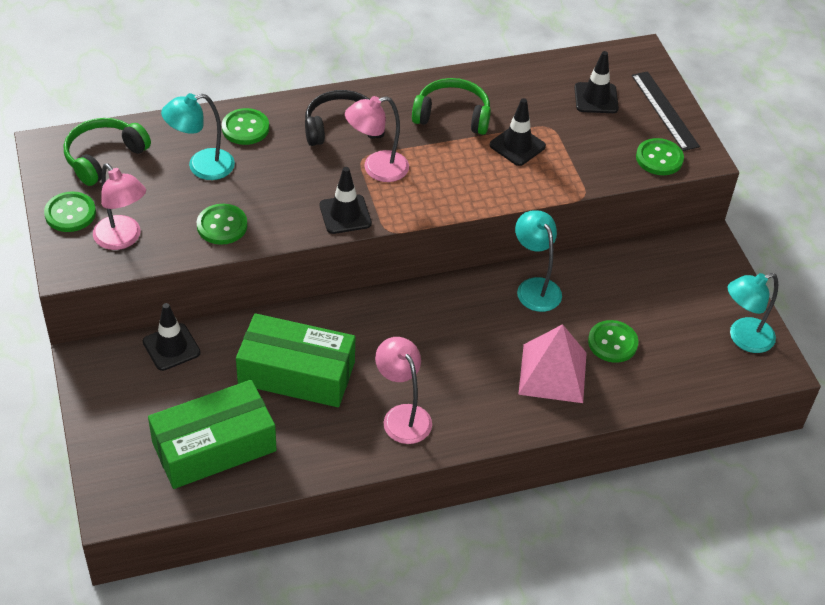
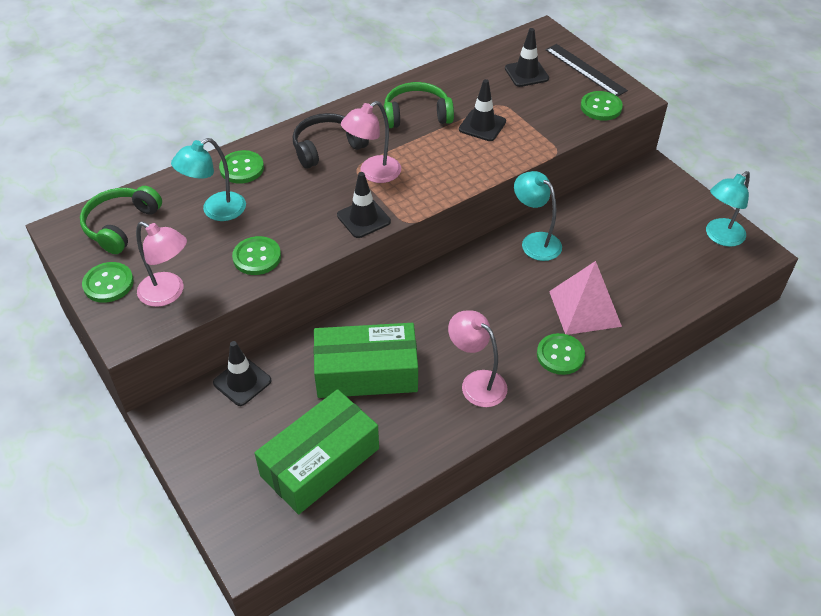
camera: 15 degrees left, 0 degrees up
green button [588,320,638,363] -> green button moved to [537,333,585,375]

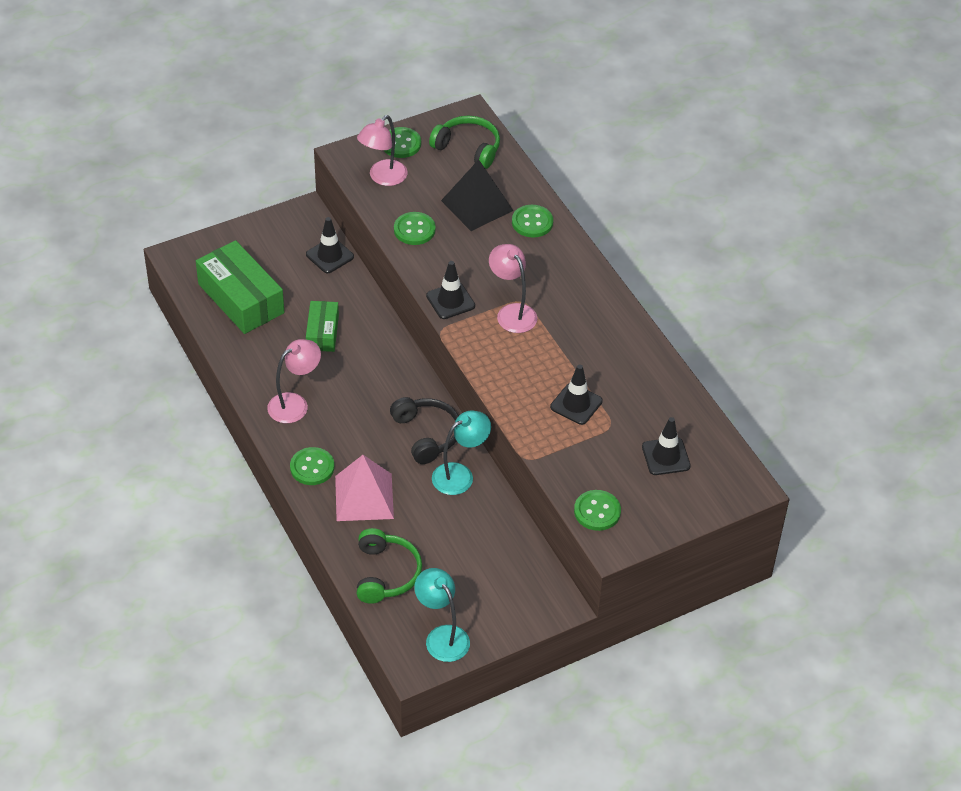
camera: 95 degrees right, 0 degrees up
turquoise lamp [171,138,246,221] -> black pyramid [441,160,514,231]
black headphones [293,113,369,168] -> black headphones moved to [390,397,459,464]
green box [314,323,418,398] -> green box [306,301,339,352], size x0.57
green headphones [384,82,454,128] -> green headphones moved to [357,528,422,604]
black ruler [545,44,628,97] -> none

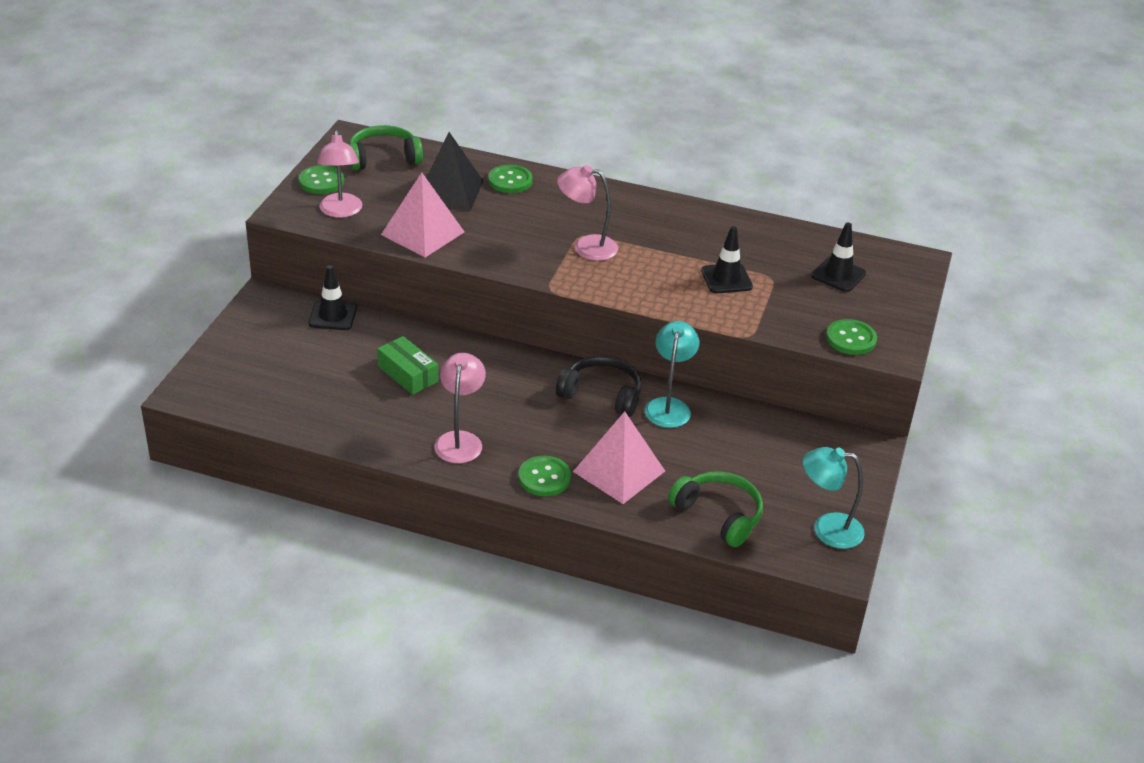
camera: 45 degrees left, 10 degrees down
green box [196,240,284,334] -> none
green button [394,212,436,245] -> pink pyramid [381,172,464,257]
black traffic cone [426,261,475,319] -> none

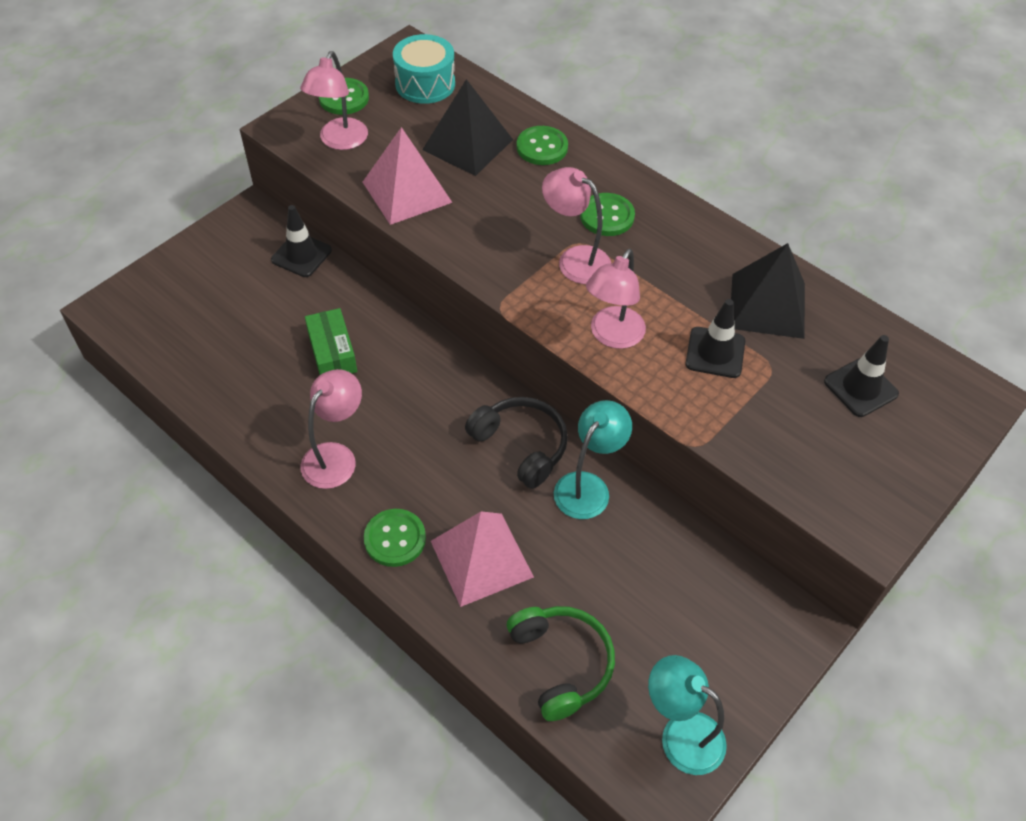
camera: 25 degrees right, 15 degrees up
green headphones [349,125,423,170] -> turquoise drum [393,34,455,104]
green button [826,319,877,355] -> green button moved to [580,193,635,236]
none -> pink lamp [586,249,646,349]
none -> black pyramid [731,243,805,339]

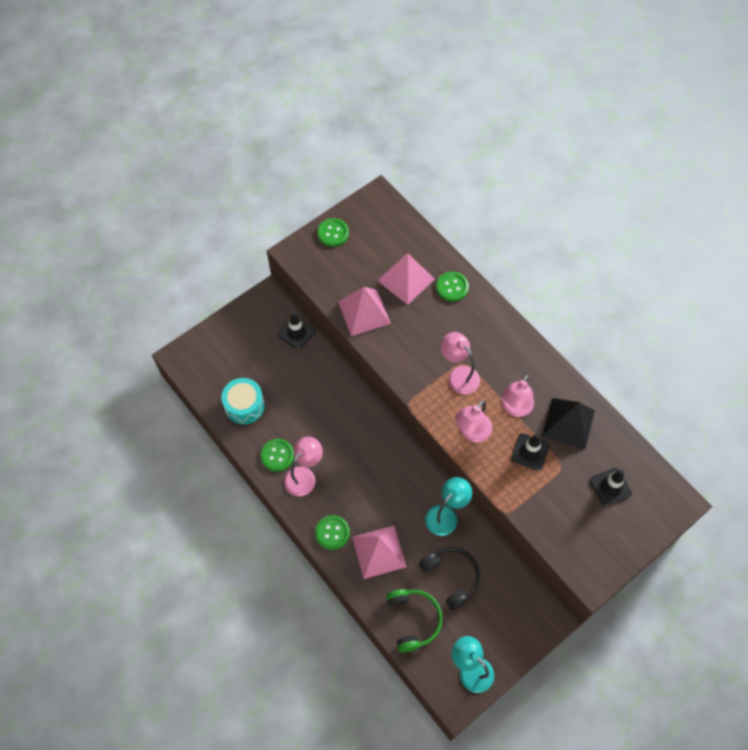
camera: 10 degrees right, 10 degrees up
pink lamp [300,51,368,150] -> pink lamp moved to [502,374,534,417]
green box [305,308,357,375] -> none
turquoise drum [393,34,455,104] -> turquoise drum moved to [221,378,265,425]
black pyramid [422,79,513,176] -> pink pyramid [377,253,435,305]
black headphones [465,397,568,489] -> black headphones moved to [419,547,480,611]
green button [580,193,635,236] -> green button moved to [261,439,294,471]

